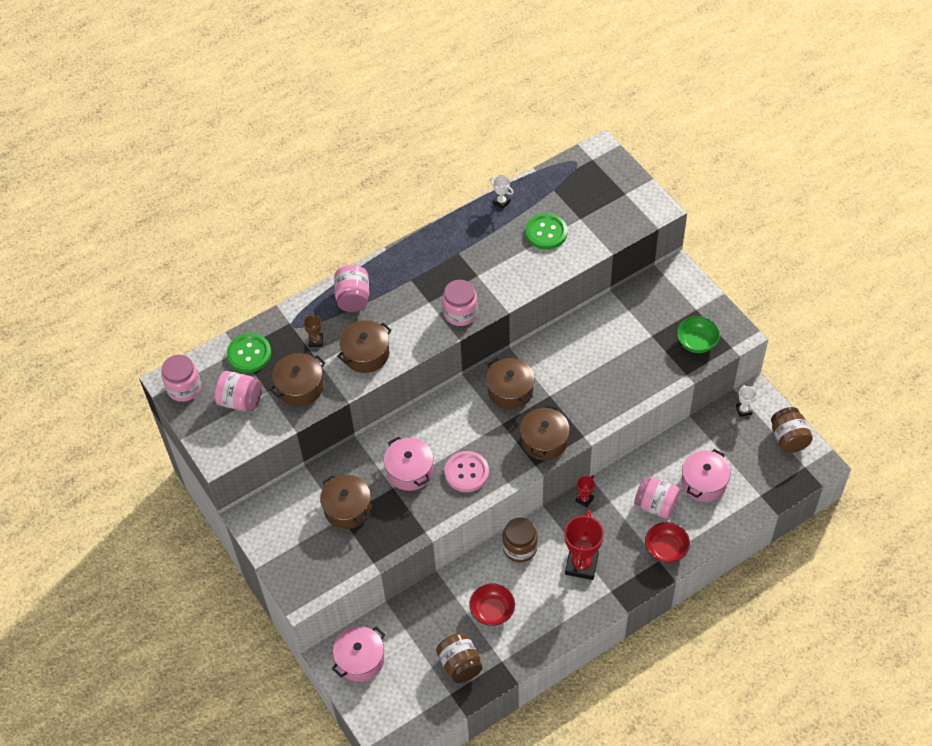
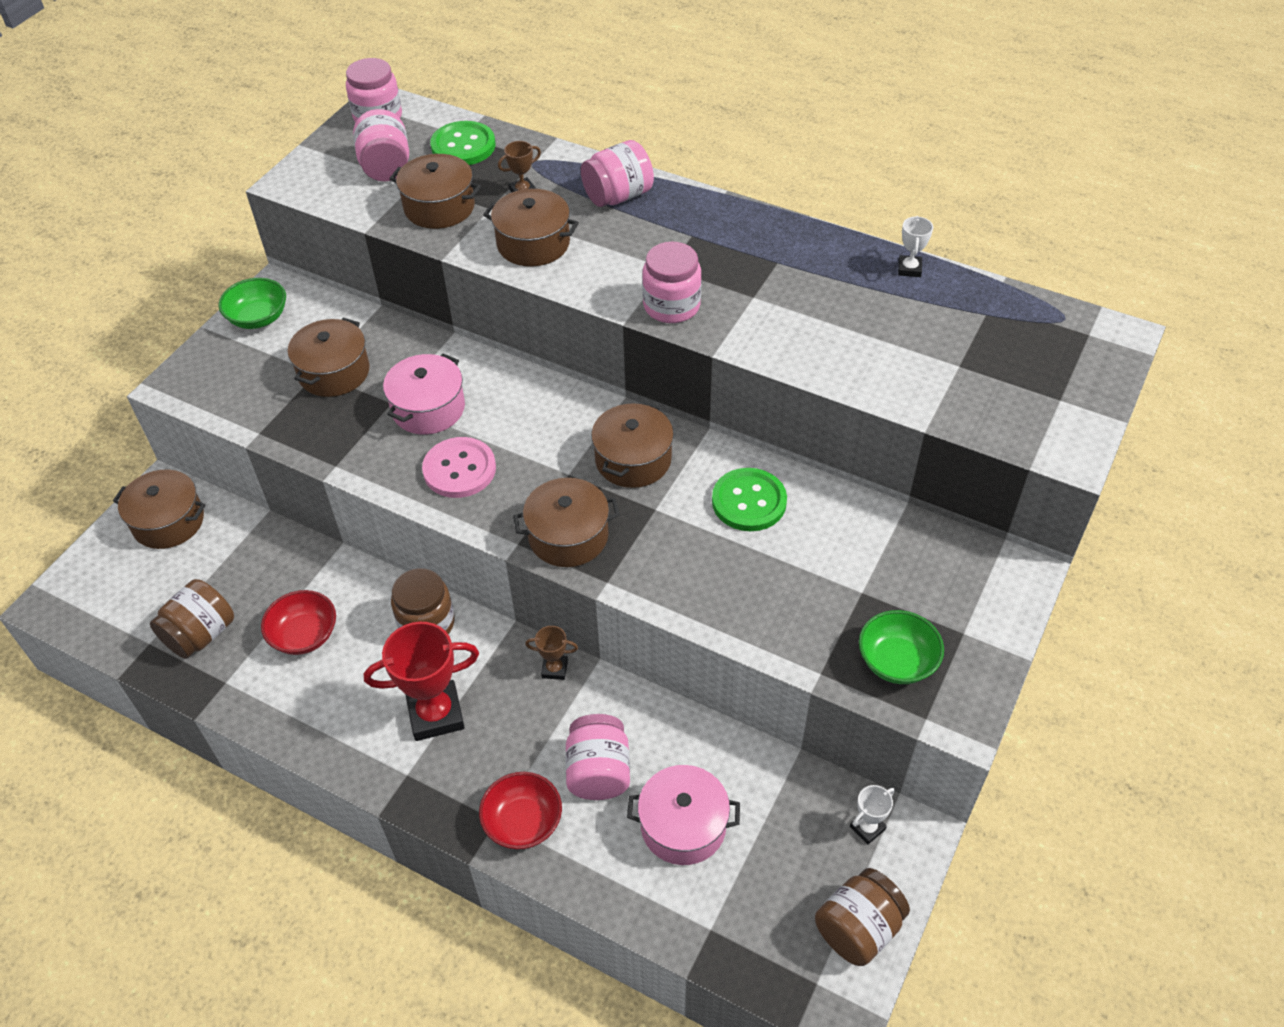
camera: 60 degrees right, 5 degrees down
pink pot [332,626,385,682] -> brown pot [113,470,206,549]
green button [525,213,568,250] -> green button moved to [712,468,787,531]
red trophy [576,475,595,508] -> brown trophy [525,626,578,680]
none -> green bowl [218,278,286,329]

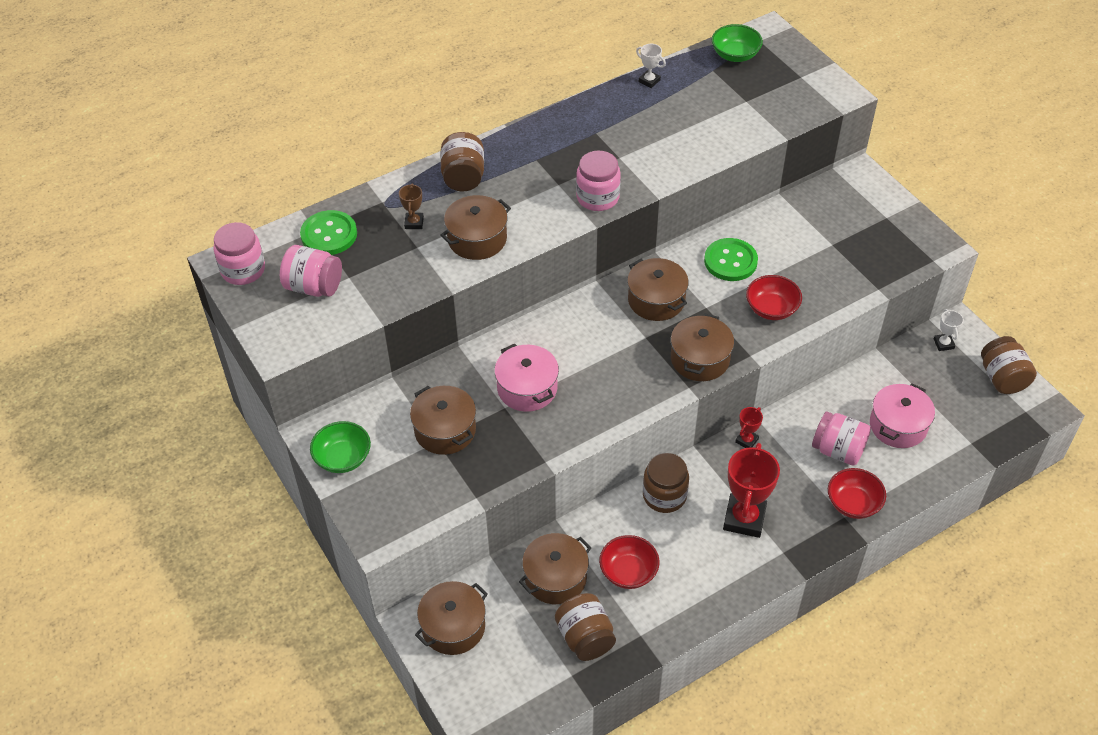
camera: 60 degrees left, 0 degrees up
brown pot [389,154,481,229] -> brown pot moved to [519,533,591,604]
pink button [422,437,496,498] -> none
brown trophy [525,626,578,680] -> red trophy [735,407,763,448]
pink jar [581,140,654,207] -> brown jar [440,132,484,191]
green bowl [859,610,944,684] -> green bowl moved to [712,24,763,62]
none -> red bowl [746,275,802,320]

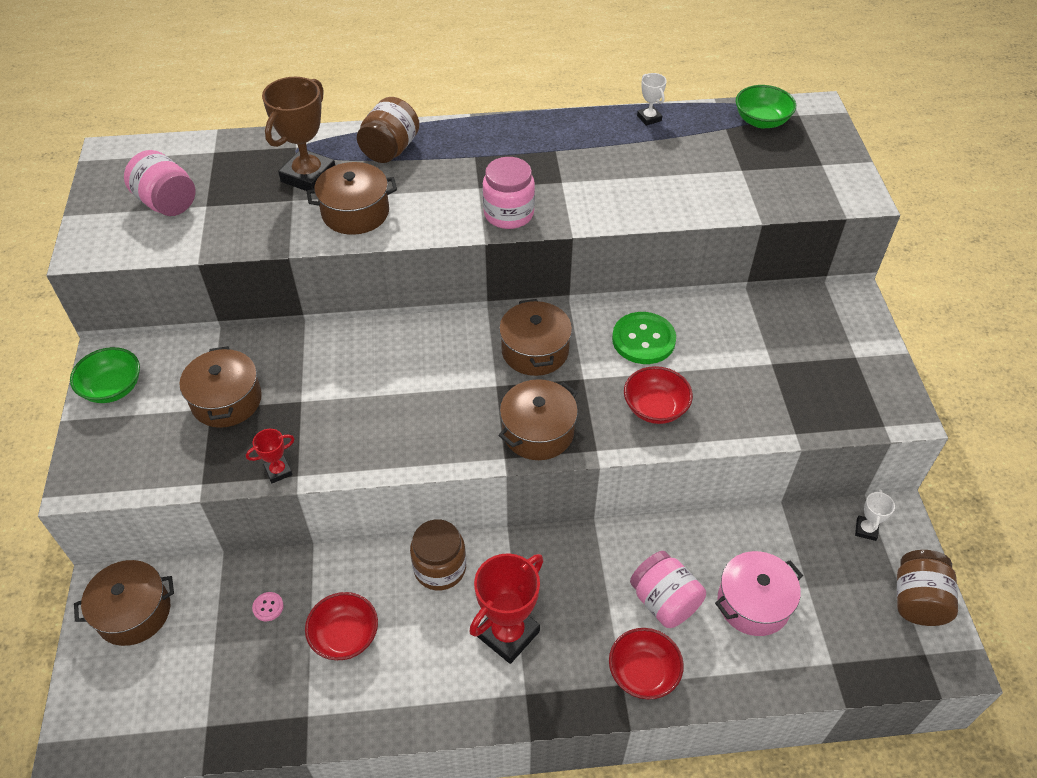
camera: 25 degrees right, 0 degrees up
pink jar [213,222,265,285] -> none
green button [300,210,357,255] -> none
brown trophy [399,183,424,229] -> brown trophy [262,77,335,194], size x2.07
pink pot [494,344,559,412] -> none
brown pot [519,533,591,604] -> pink button [252,592,284,621]
brown jar [555,593,616,661] -> none
red trophy [735,407,763,448] -> red trophy moved to [246,429,294,483]

